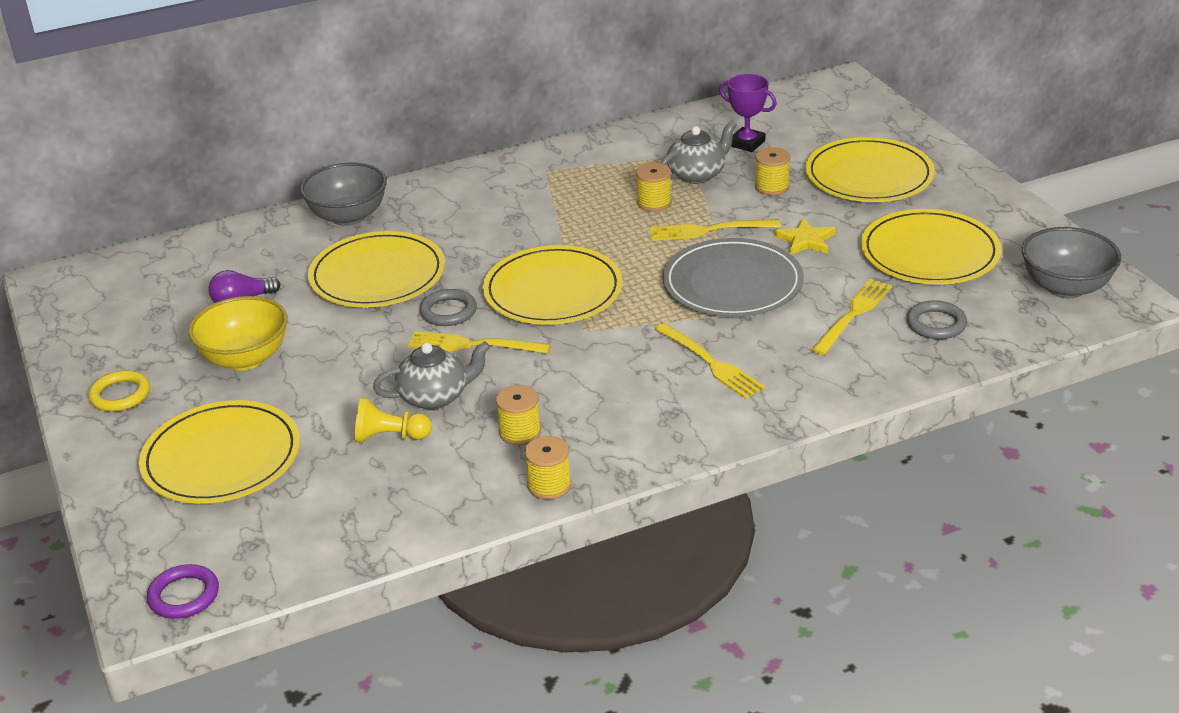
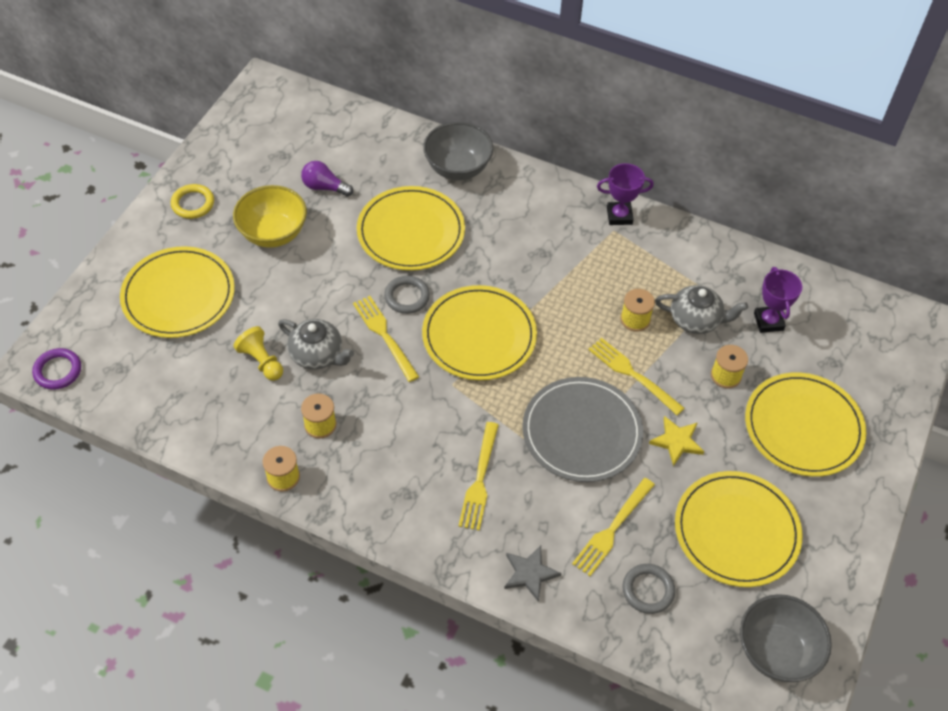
camera: 45 degrees right, 20 degrees up
yellow fork [811,279,892,355] -> yellow fork turned 135 degrees clockwise [572,478,655,576]
none -> grey star [504,545,561,602]
none -> purple trophy [597,163,654,225]

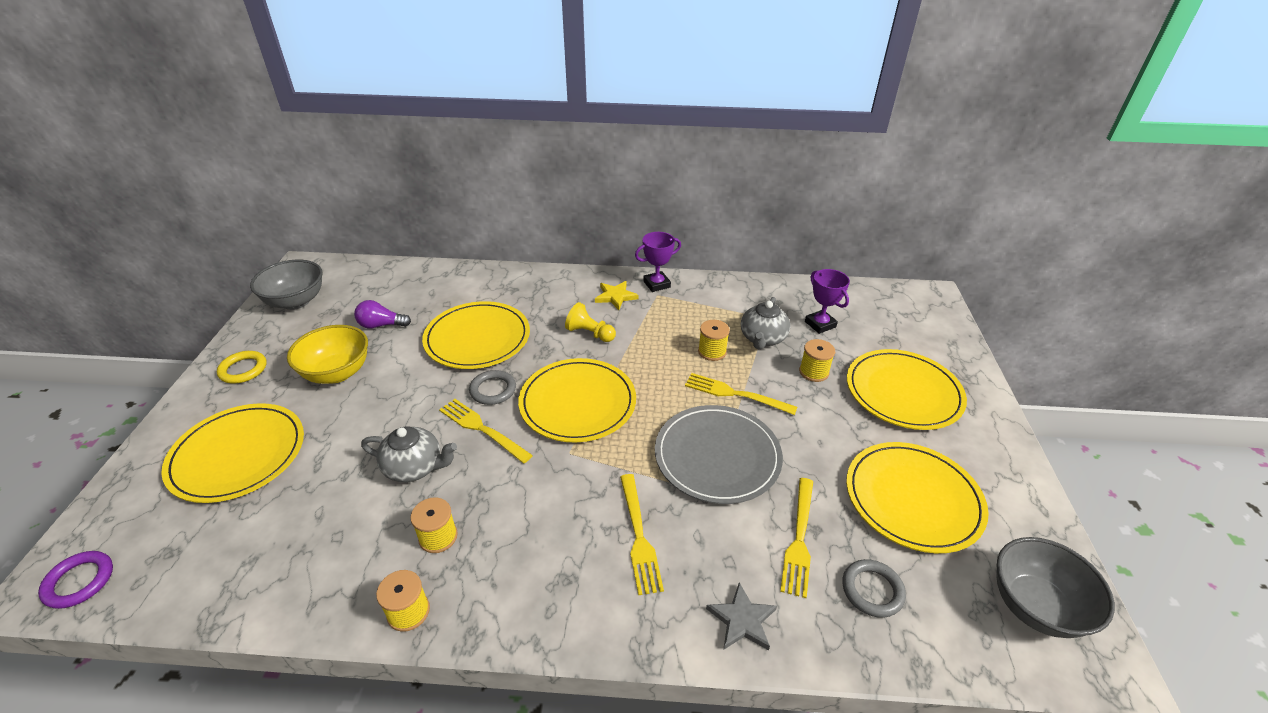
camera: 20 degrees left, 15 degrees down
yellow pawn [233,326,283,381] -> yellow pawn moved to [565,302,616,342]
grey bowl [423,122,493,180] -> grey bowl moved to [250,260,323,310]
yellow star [649,416,704,466] -> yellow star moved to [595,281,639,310]
grey teapot [655,285,748,334] -> grey teapot turned 120 degrees clockwise [741,297,790,350]

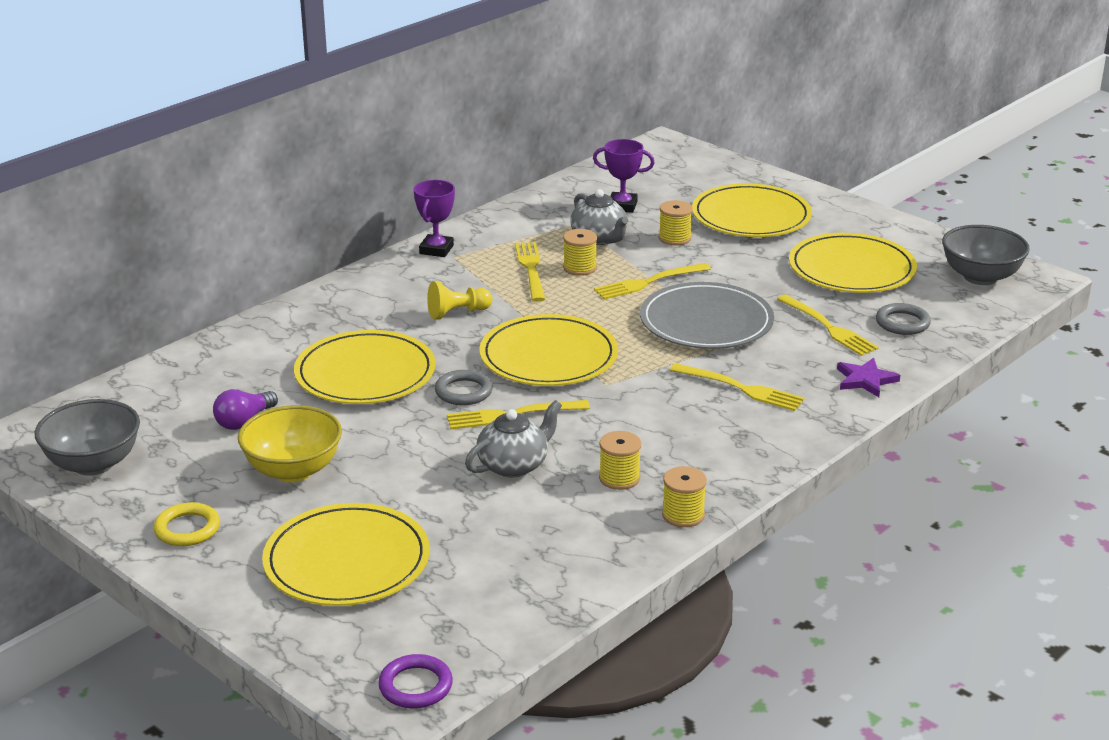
camera: 50 degrees left, 10 degrees down
yellow star [595,281,639,310] -> none
grey star [706,582,777,650] -> purple star [837,358,900,397]
none -> yellow fork [515,242,545,302]

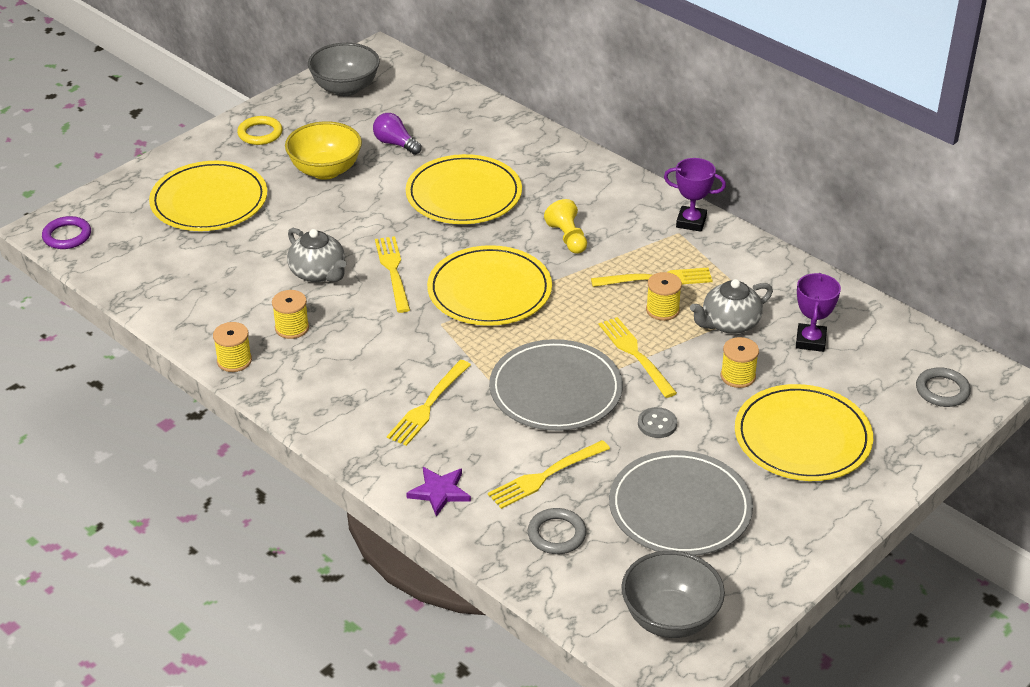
camera: 90 degrees right, 10 degrees up
grey ring [435,370,493,405] -> grey ring moved to [916,367,971,407]
yellow plate [789,233,917,293] -> grey plate [609,450,753,556]
none -> grey button [638,407,677,438]

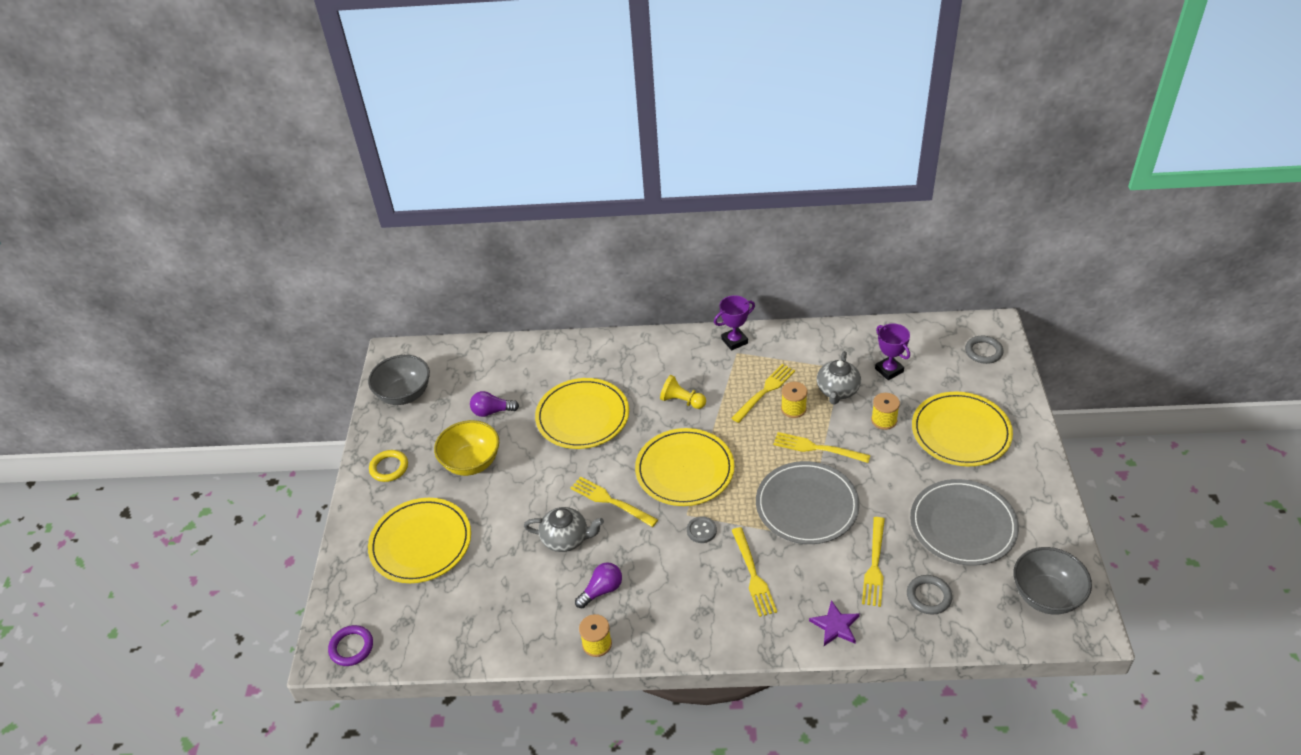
camera: 40 degrees left, 5 degrees up
yellow spool [272,290,309,339] -> purple light bulb [575,562,622,608]
grey button [638,407,677,438] -> grey button moved to [687,516,717,543]

